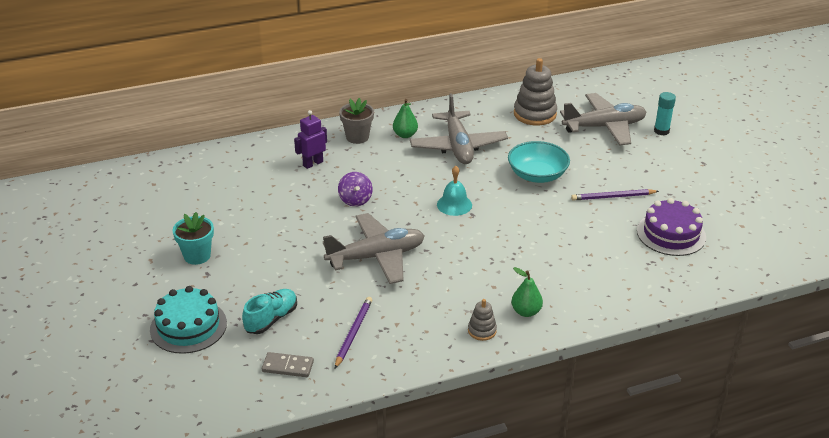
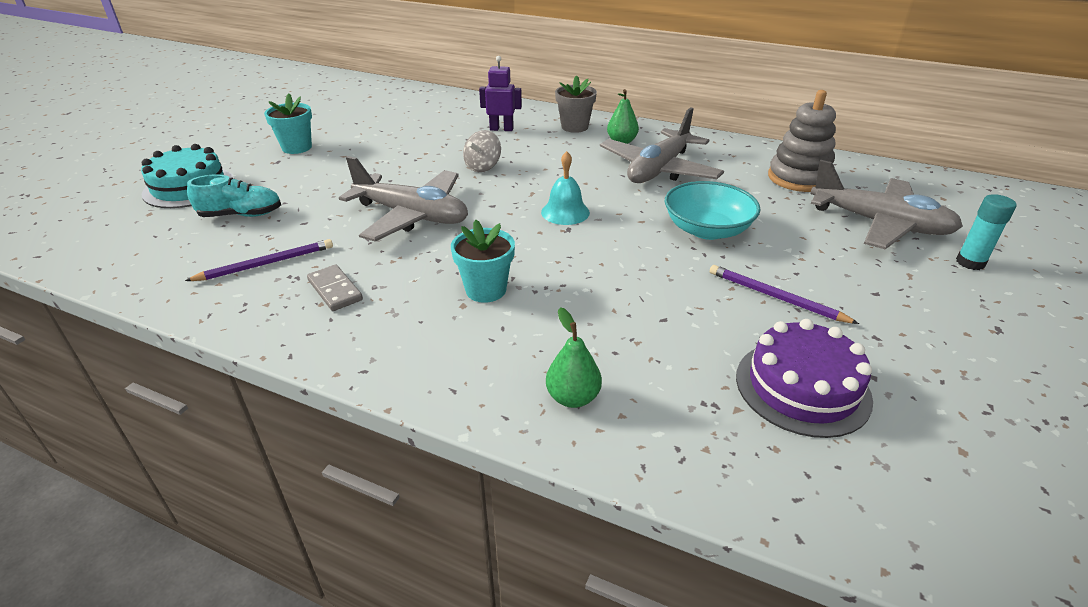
camera: 45 degrees right, 0 degrees up
grey domino [262,352,314,377] -> grey domino moved to [307,265,363,311]
purple spinning top [338,172,373,207] -> grey spinning top [463,130,501,172]
grey stacking toy [468,299,497,341] -> none
green pear [511,267,543,317] -> green pear moved to [546,307,602,408]
none -> turquoise flower pot [451,220,515,303]

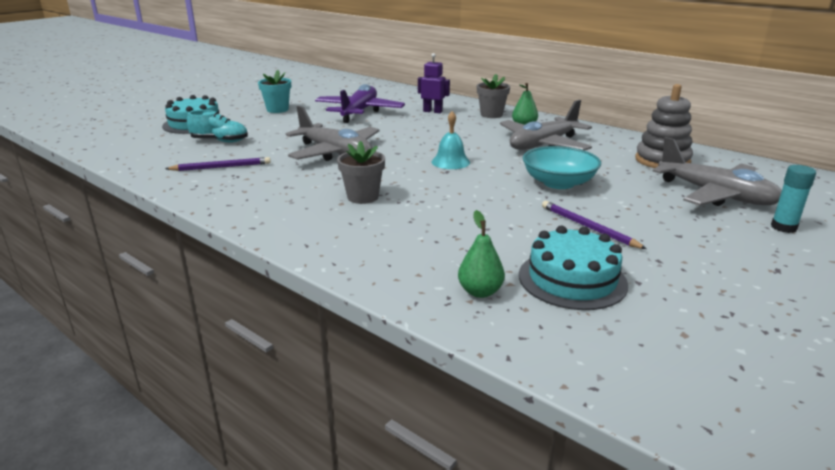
camera: 15 degrees right, 10 degrees down
grey domino [307,265,363,311] -> none
turquoise flower pot [451,220,515,303] -> grey flower pot [337,141,385,204]
grey spinning top [463,130,501,172] -> none
green pear [546,307,602,408] -> green pear moved to [458,210,505,298]
purple cake [736,319,873,438] -> turquoise cake [519,226,628,310]
none -> purple plane [315,84,405,123]

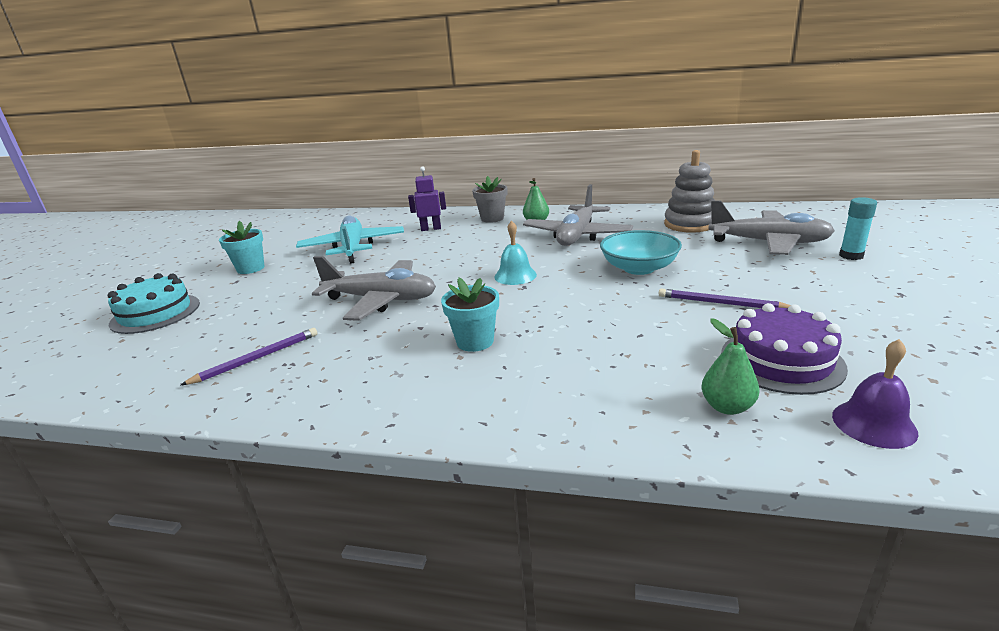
camera: 25 degrees left, 0 degrees up
turquoise shoe [187,110,248,143] -> none
purple plane [315,84,405,123] -> turquoise plane [296,215,404,264]
grey flower pot [337,141,385,204] -> turquoise flower pot [441,278,499,352]
turquoise cake [519,226,628,310] -> purple cake [721,303,848,395]
none -> purple bell [832,339,919,449]

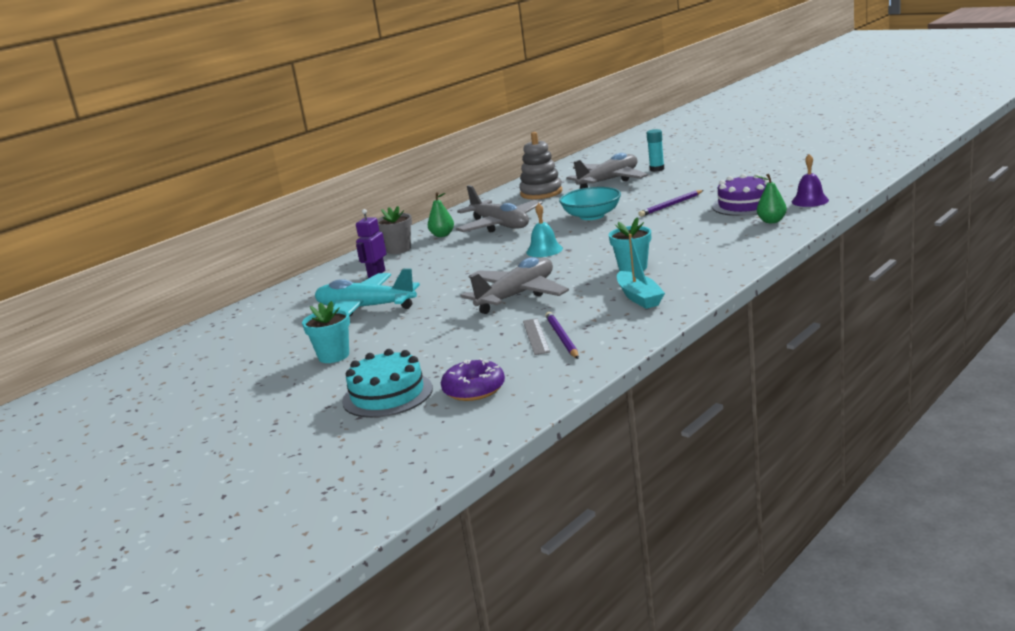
camera: 60 degrees left, 5 degrees down
none -> purple donut [441,358,505,401]
none -> grey ruler [523,318,550,355]
none -> turquoise boat [617,234,665,309]

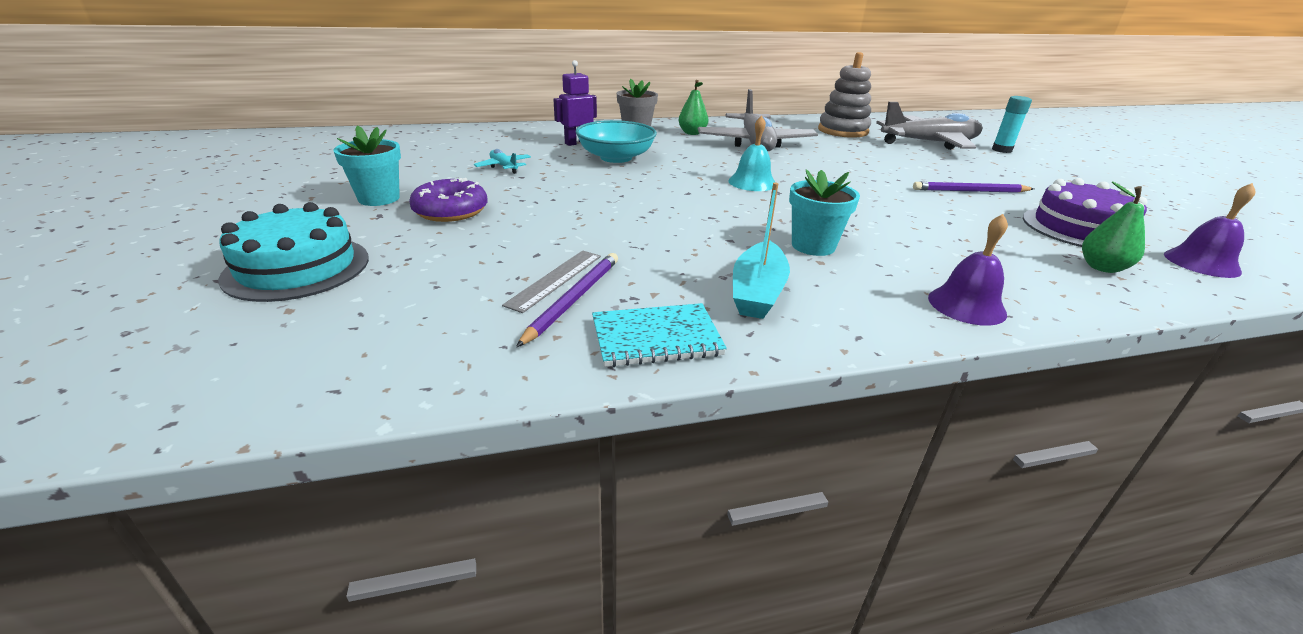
camera: 30 degrees right, 10 degrees up
turquoise plane [315,268,420,317] -> turquoise plane [474,149,531,174], size x0.42
purple donut [441,358,505,401] -> purple donut moved to [409,178,488,222]
grey plane [461,257,569,314] -> none
turquoise bowl [559,187,621,220] -> turquoise bowl moved to [576,120,657,163]
none -> turquoise notebook [592,303,727,367]
none -> purple bell [928,214,1008,326]

